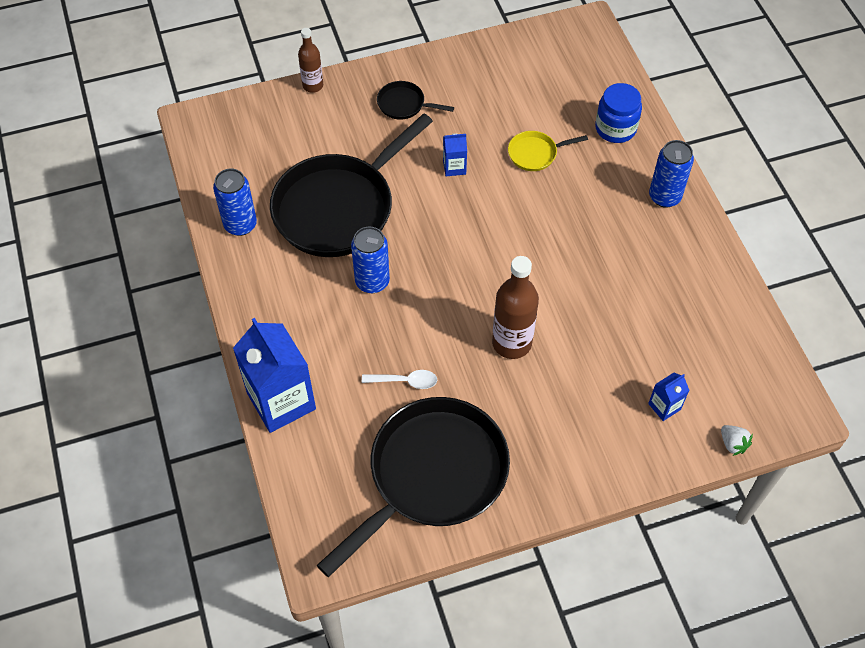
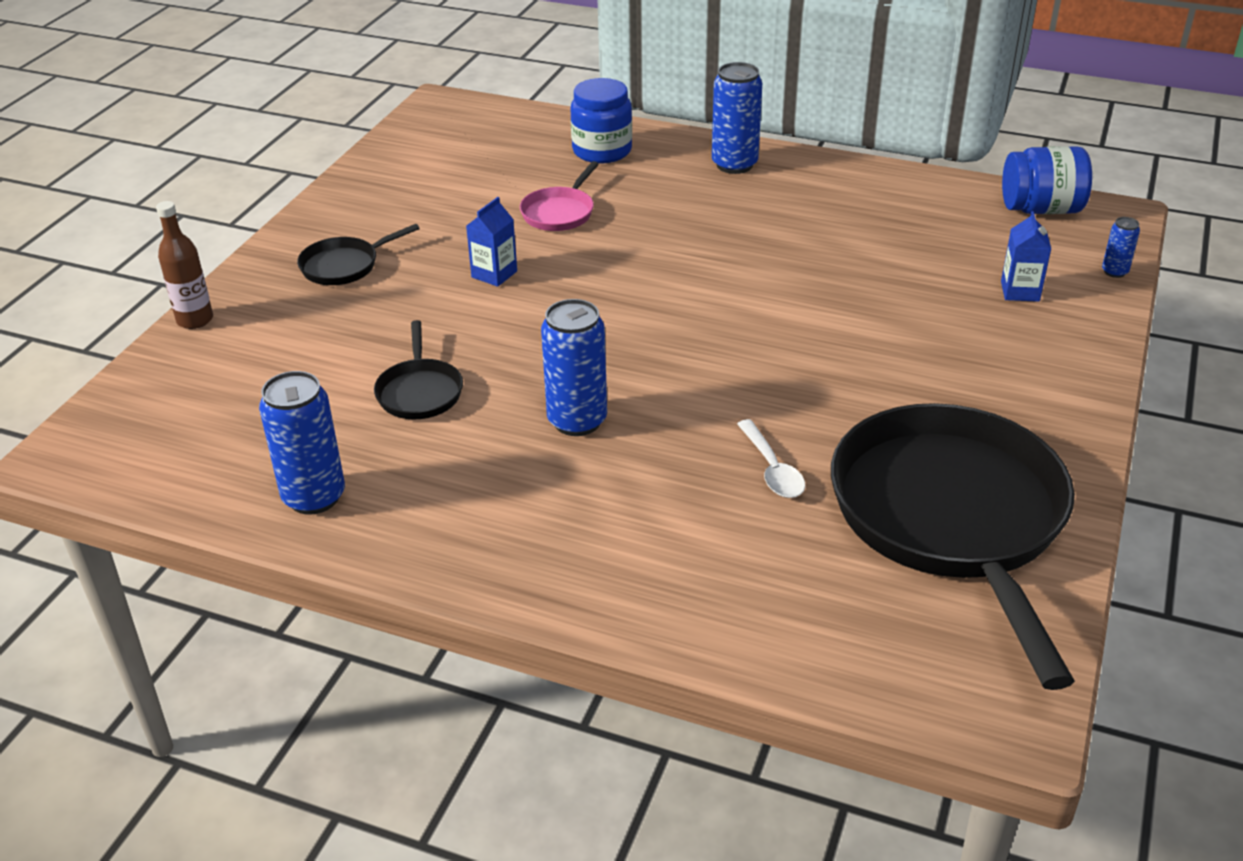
camera: 50 degrees left, 20 degrees down
blue carton [233,318,316,433] -> none
black pan [270,113,433,257] -> black pan [374,320,463,420], size x0.42
white spoon [362,370,437,389] -> white spoon turned 120 degrees clockwise [737,419,805,498]
brown bottle [492,256,539,359] -> none
yellow pan [508,131,588,171] -> pink pan [520,161,599,231]
white strawberry [721,425,753,456] -> blue can [1102,217,1140,278]
none -> blue jar [1002,146,1092,214]

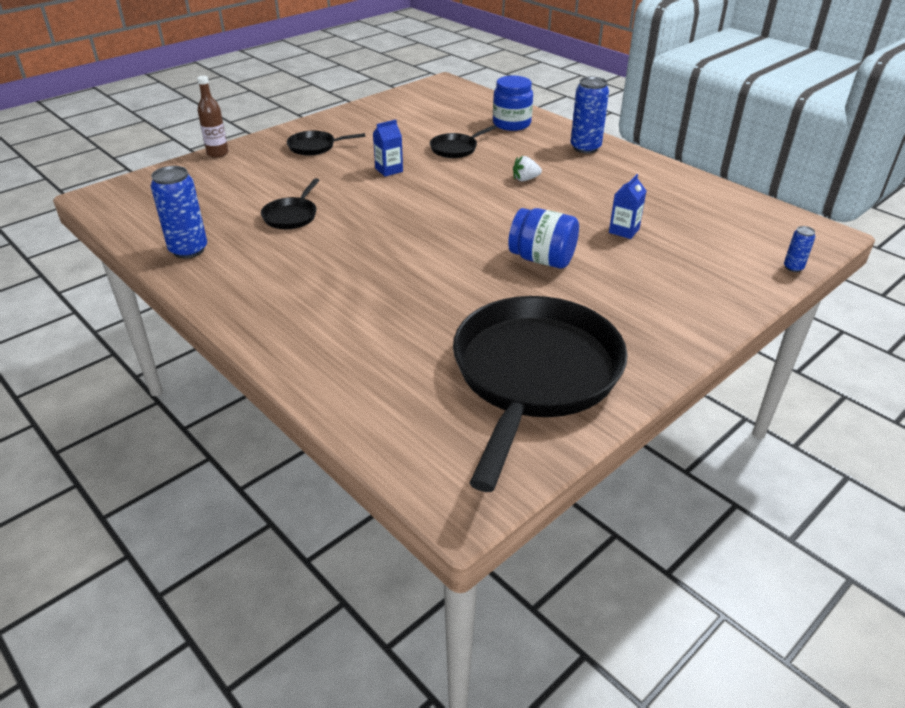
camera: 25 degrees right, 0 degrees up
pink pan [520,161,599,231] -> black pan [430,125,497,158]
blue can [541,299,607,436] -> none
white spoon [737,419,805,498] -> none
blue carton [1001,211,1051,302] -> blue carton moved to [609,174,647,239]
blue jar [1002,146,1092,214] -> blue jar moved to [508,208,579,268]
none -> white strawberry [513,156,542,181]

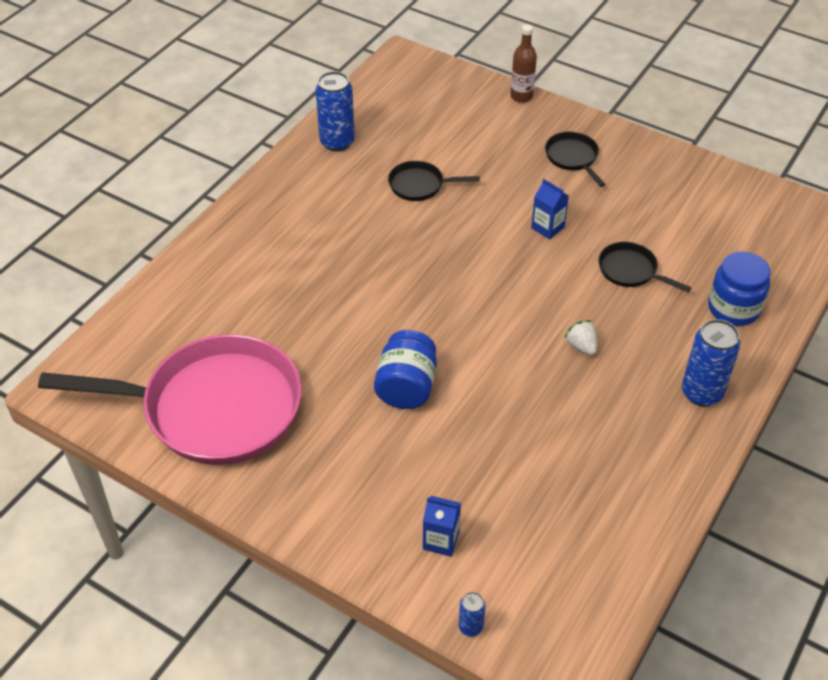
camera: 75 degrees right, 10 degrees up
black pan [453,296,627,492] -> pink pan [38,334,302,465]
blue carton [609,174,647,239] -> blue carton moved to [423,496,461,557]

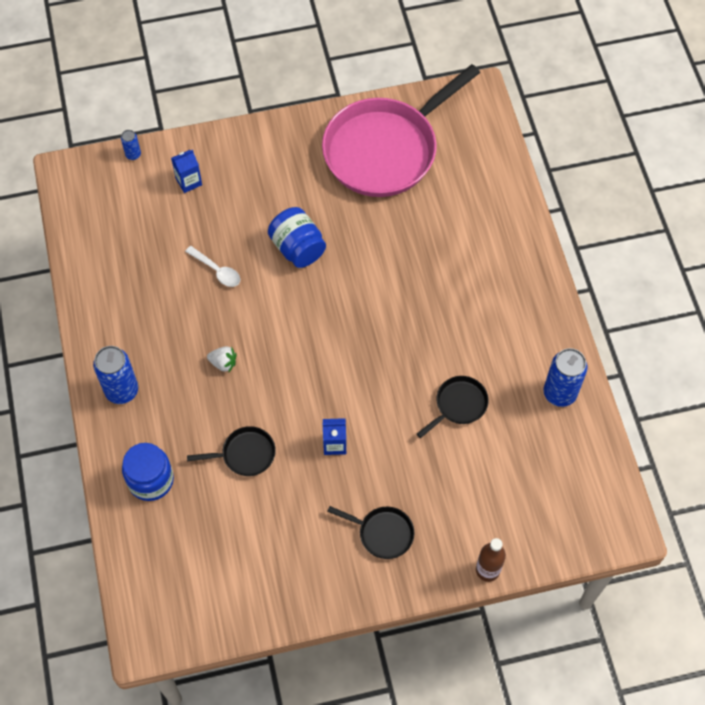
camera: 135 degrees right, 15 degrees up
none -> white spoon [185,246,240,287]

